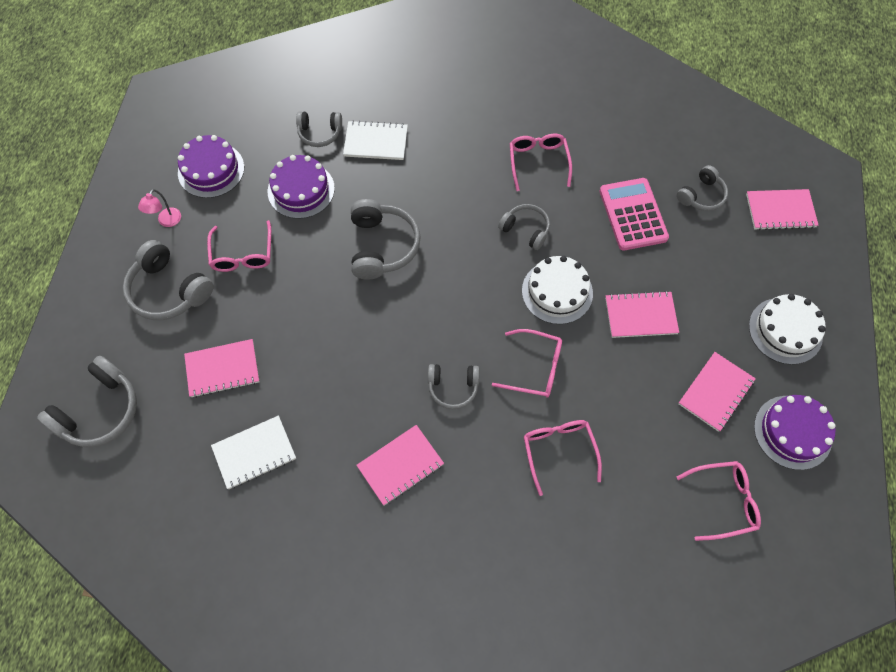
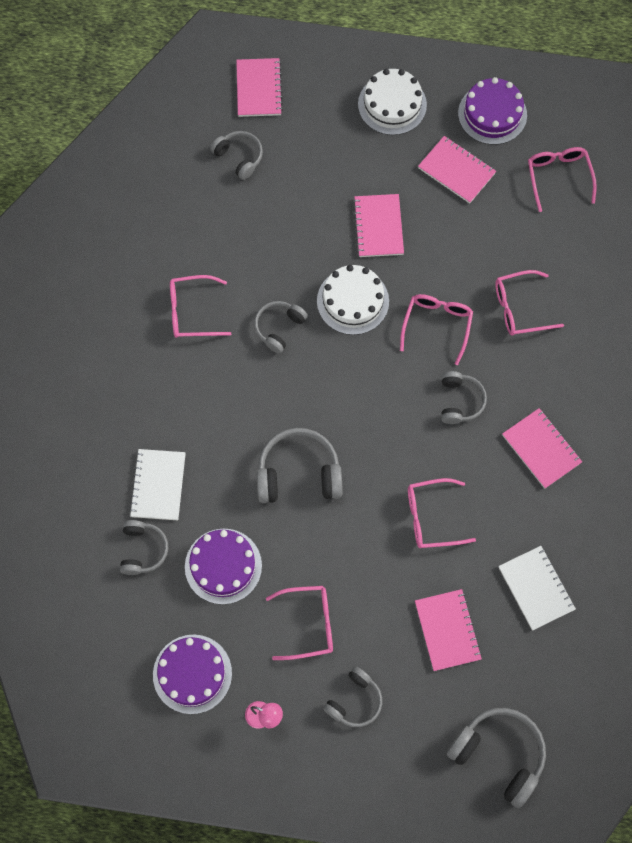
camera: 90 degrees left, 5 degrees up
grey headphones [123,240,214,320] -> grey headphones [323,667,382,727], size x0.61
pink calculator [600,178,669,250] -> none
none -> pink glasses [408,478,476,548]

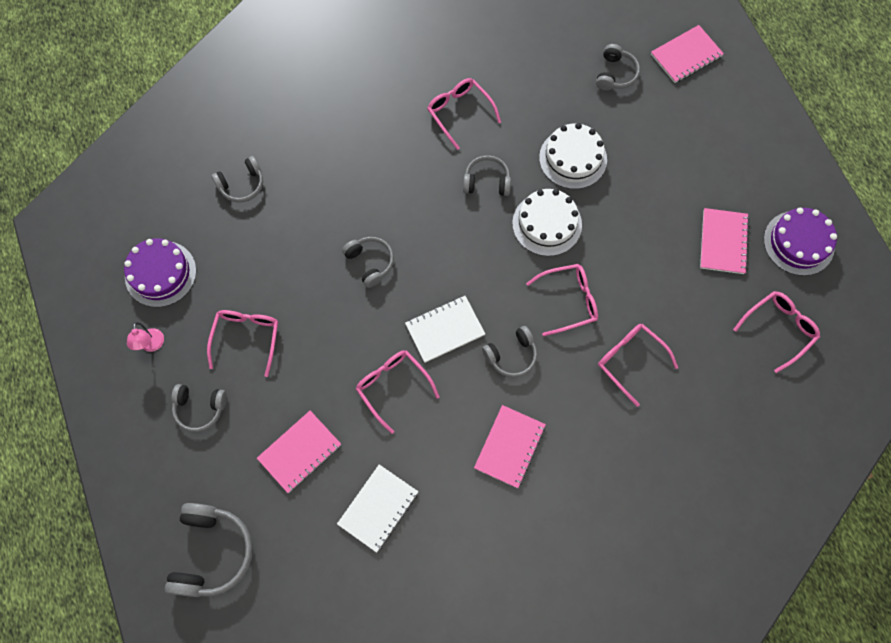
camera: 60 degrees right, 0 degrees up
white notebook [129,449,186,520] -> white notebook moved to [405,296,485,363]
purple cake [185,529,262,605] -> none
grey headphones [257,428,343,503] -> grey headphones [342,237,394,288], size x0.61
pink glasses [266,586,333,660] -> pink glasses turned 135 degrees counterclockwise [207,310,278,377]
pink notebook [353,194,404,257] -> none
white cake [358,69,427,135] -> white cake moved to [539,123,607,189]

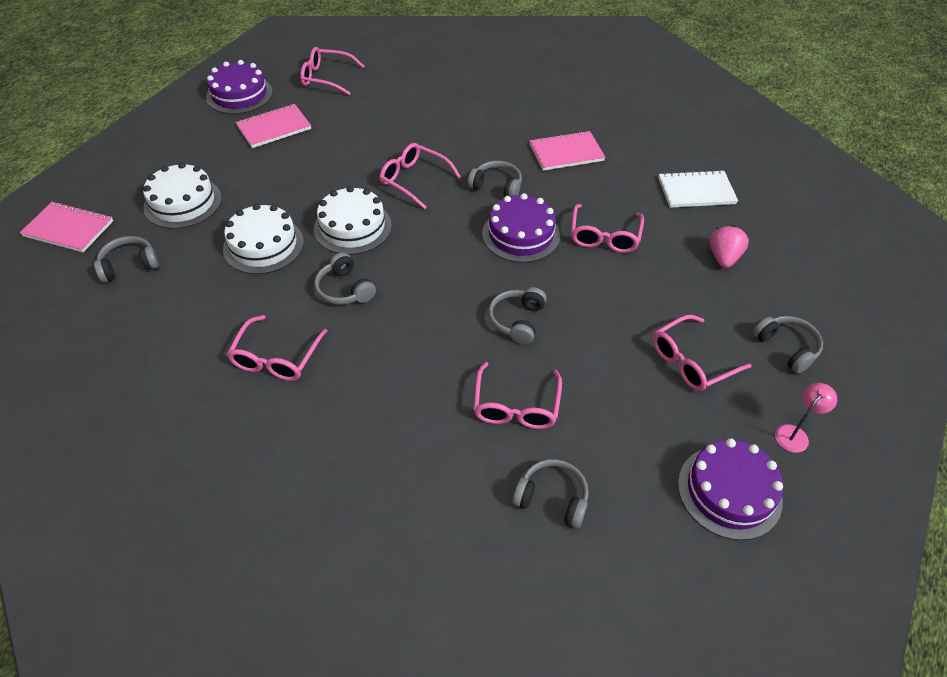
camera: 130 degrees left, 20 degrees down
grey headphones [165,503,253,597] -> none
pink notebook [257,411,341,493] -> pink strawberry [709,225,749,268]
white notebook [405,296,485,363] -> purple cake [482,193,560,263]
pink glasses [598,324,678,407] -> pink glasses moved to [473,362,562,429]
none -> white cake [143,163,222,229]

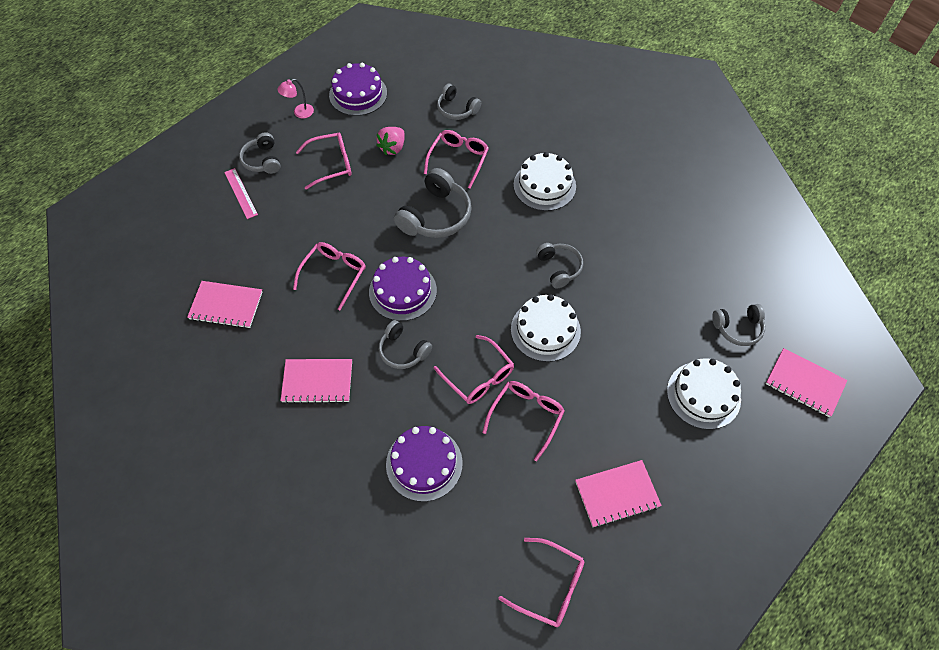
camera: 165 degrees left, 10 degrees up
purple cake [206,60,273,114] -> purple cake moved to [386,426,463,502]
white cake [223,204,304,274] -> white cake moved to [514,152,576,211]
pink glasses [227,315,327,381] -> pink glasses moved to [482,381,565,461]
grey headphones [488,287,547,345] -> grey headphones [394,168,472,238], size x1.63
white notebook [658,170,738,208] -> pink notebook [187,281,262,328]
pink strawberry [709,225,749,268] -> pink strawberry moved to [376,127,405,155]
none -> pink ruler [224,168,258,219]

